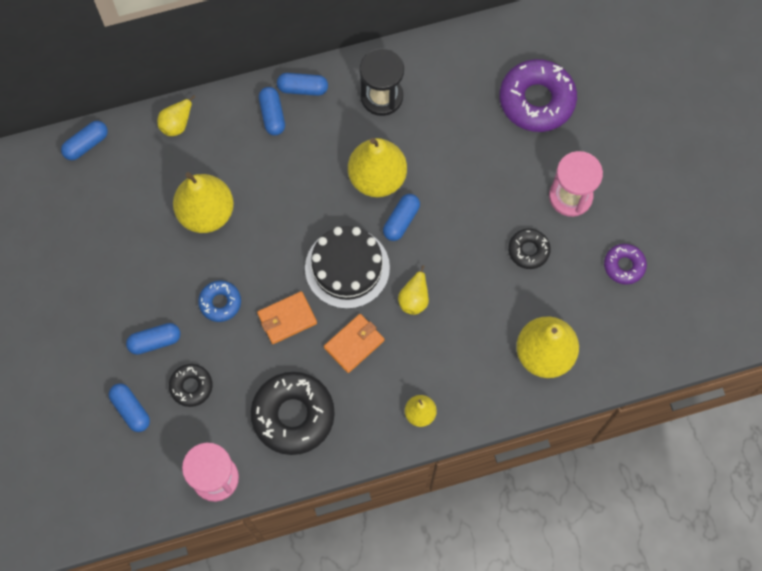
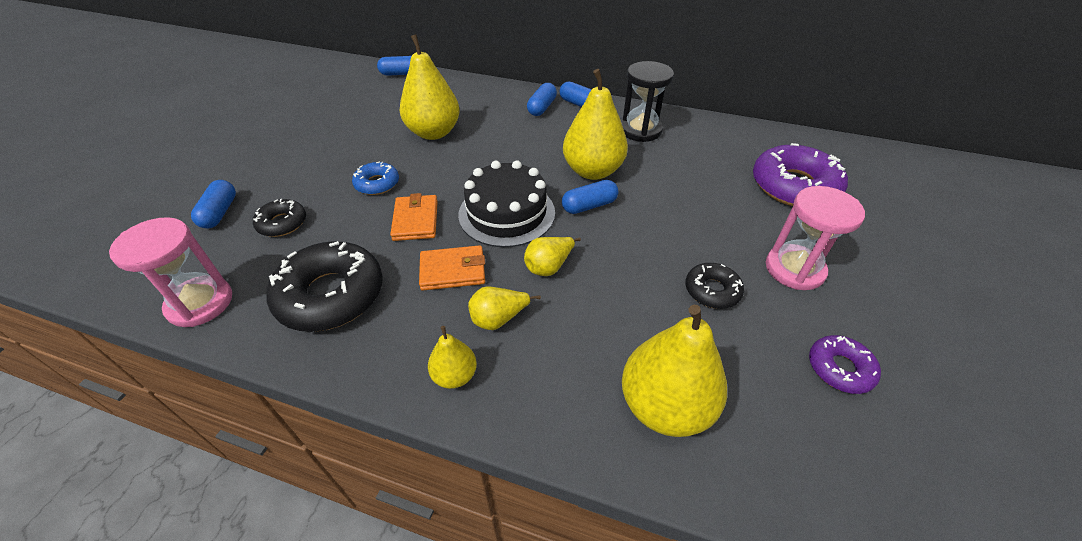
camera: 35 degrees right, 25 degrees down
blue capsule [126,323,180,355] -> none
yellow pear [157,95,195,136] -> yellow pear moved to [468,286,541,330]
orange wallet [257,291,317,344] -> orange wallet turned 75 degrees clockwise [390,193,438,241]

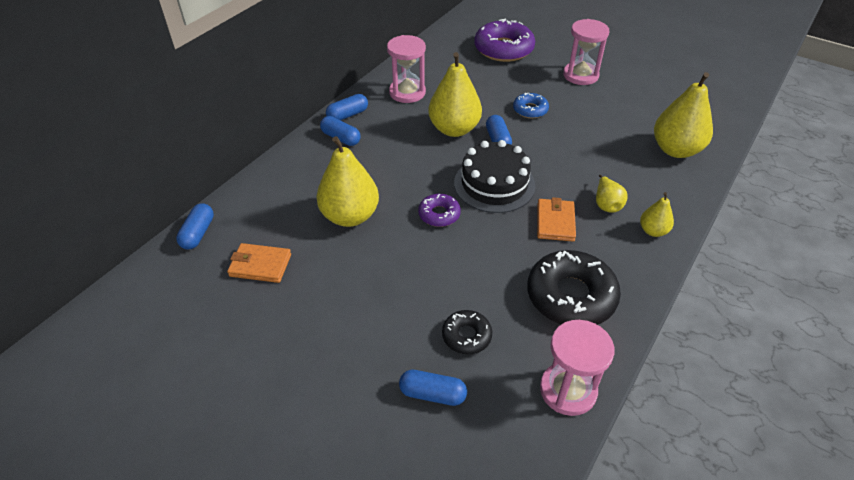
camera: 75 degrees left, 0 degrees up
blue donut [352,161,399,195] -> blue donut moved to [513,92,549,118]
orange wallet [390,193,438,241] -> orange wallet moved to [227,243,291,283]
yellow pear [524,237,581,276] -> none
black hourglass [621,61,674,142] -> pink hourglass [387,35,426,103]
black donut [685,263,744,309] -> none
purple donut [809,335,881,394] -> purple donut moved to [418,194,461,227]

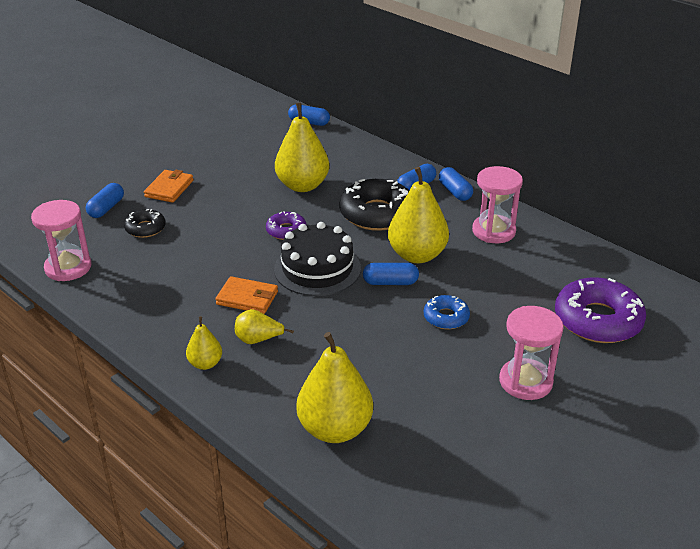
camera: 100 degrees right, 10 degrees down
orange wallet [227,243,291,283] -> orange wallet moved to [144,170,194,203]
black donut [527,250,621,325] -> black donut moved to [339,179,409,231]

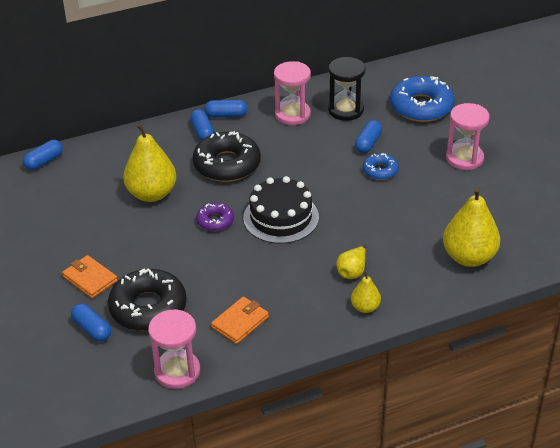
camera: 65 degrees left, 5 degrees up
black donut [124,209,166,238] -> black donut [108,268,187,331], size x1.90
orange wallet [215,276,278,314] -> orange wallet moved to [211,297,269,344]
blue capsule [363,263,419,285] -> blue capsule moved to [355,120,382,153]
yellow pear [388,167,449,263] -> none
purple donut [555,277,646,343] -> blue donut [390,76,455,122]
none -> black hourglass [328,57,365,121]

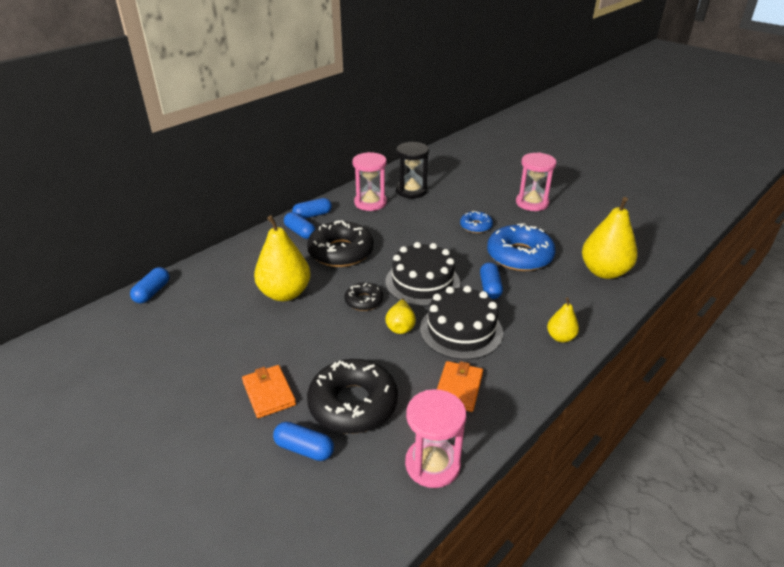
camera: 25 degrees left, 5 degrees down
orange wallet [62,255,118,298] -> orange wallet turned 45 degrees clockwise [242,365,296,418]
purple donut [196,203,234,231] -> black donut [345,282,383,311]
yellow pear [336,245,367,279] -> yellow pear moved to [385,298,416,334]
blue capsule [355,120,382,153] -> blue capsule moved to [480,262,503,299]
blue donut [390,76,455,122] -> blue donut moved to [487,223,556,271]
none -> black cake [420,286,503,360]

